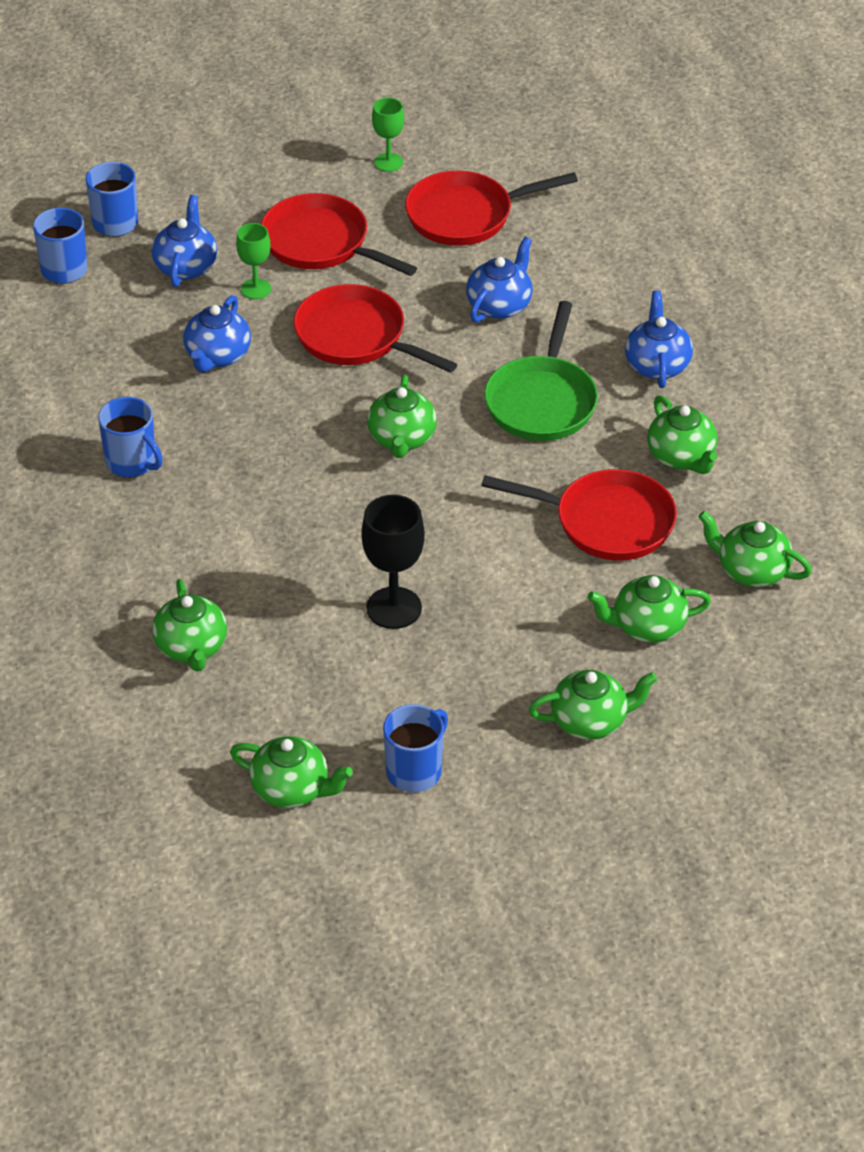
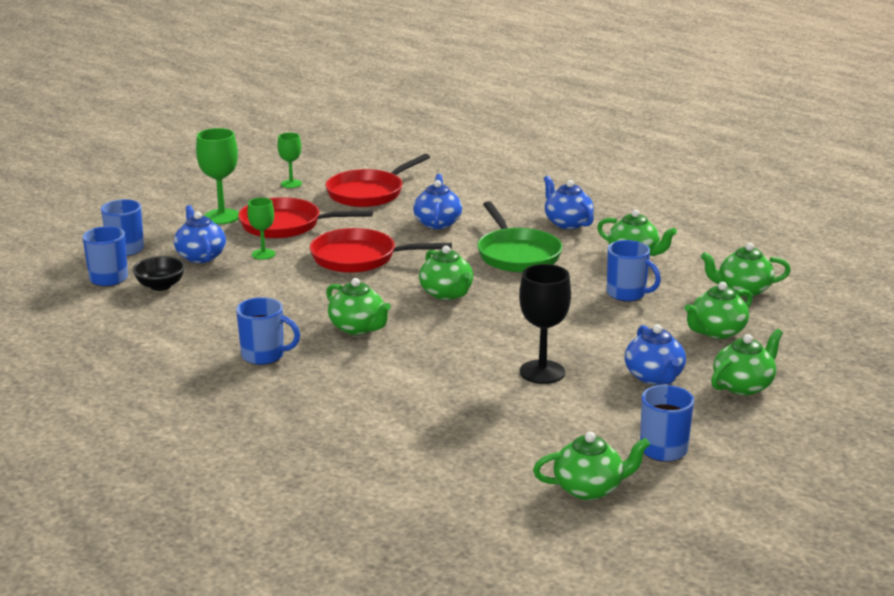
camera: 30 degrees left, 20 degrees down
green teapot [152,579,227,671] -> green teapot moved to [326,278,391,335]
blue teapot [183,295,251,372] -> blue teapot moved to [625,324,686,385]
red pan [481,469,677,560] -> blue mug [607,240,661,302]
none -> black bowl [132,256,185,291]
none -> green goblet [196,128,239,224]

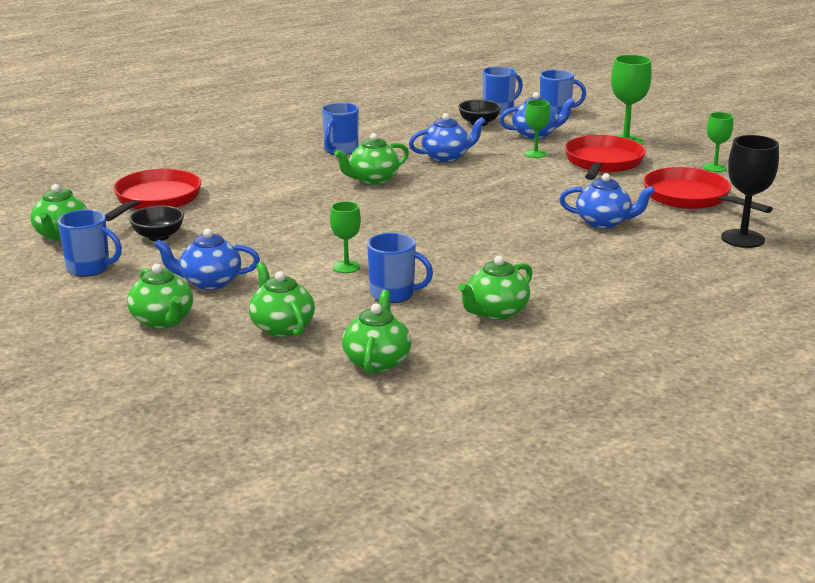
camera: 100 degrees right, 0 degrees up
red pan [310,228,452,273] -> red pan moved to [105,169,201,221]
green teapot [419,246,473,300] -> none
green pan [477,201,563,272] -> none
black goblet [519,264,571,384] -> black goblet moved to [721,135,779,248]
blue teapot [544,176,594,229] -> blue teapot moved to [409,113,485,162]
blue mug [607,240,661,302] -> blue mug turned 120 degrees counterclockwise [367,233,433,303]
none -> black bowl [129,205,184,241]
none -> green goblet [330,201,361,273]

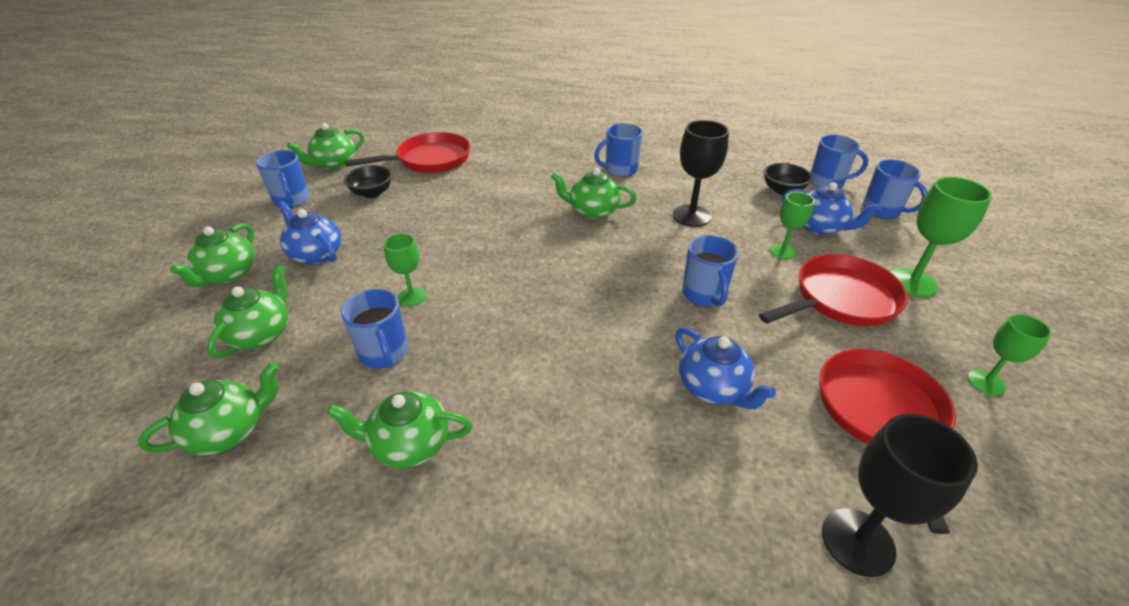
camera: 45 degrees right, 15 degrees up
blue teapot [409,113,485,162] -> black goblet [673,120,729,227]
none -> blue mug [682,235,739,307]

